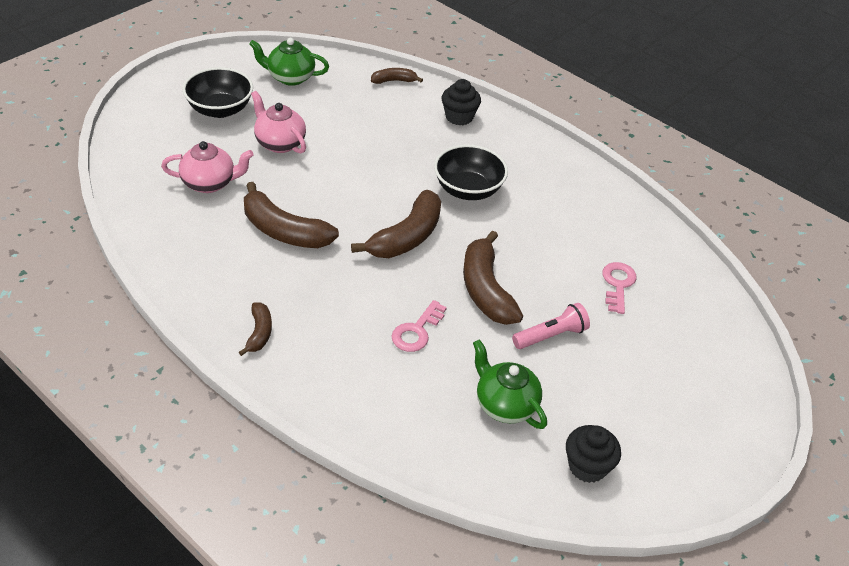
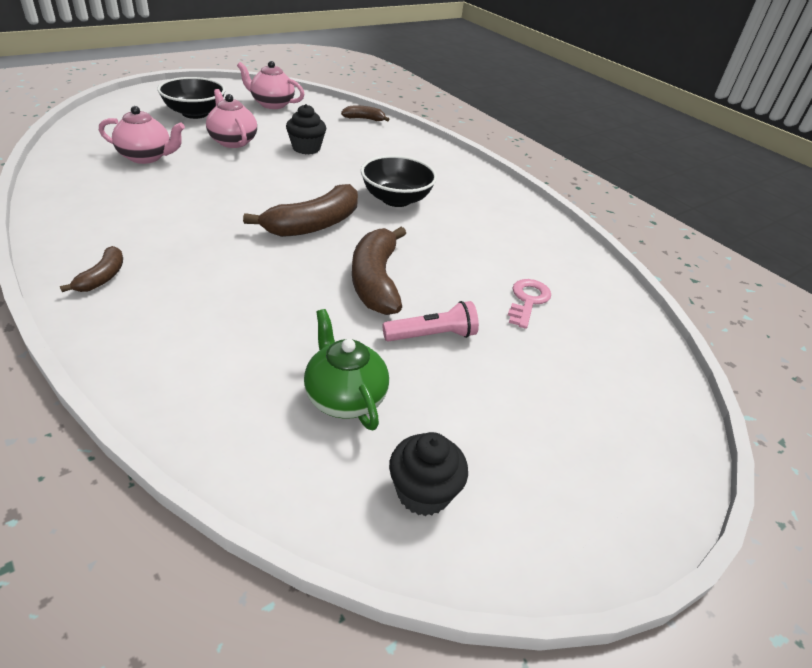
camera: 10 degrees right, 5 degrees down
brown banana [244,182,339,248] -> none
green teapot [249,38,329,86] -> pink teapot [237,61,305,109]
pink key [391,300,447,352] -> none
black cupcake [442,79,481,125] -> black cupcake moved to [286,104,326,155]

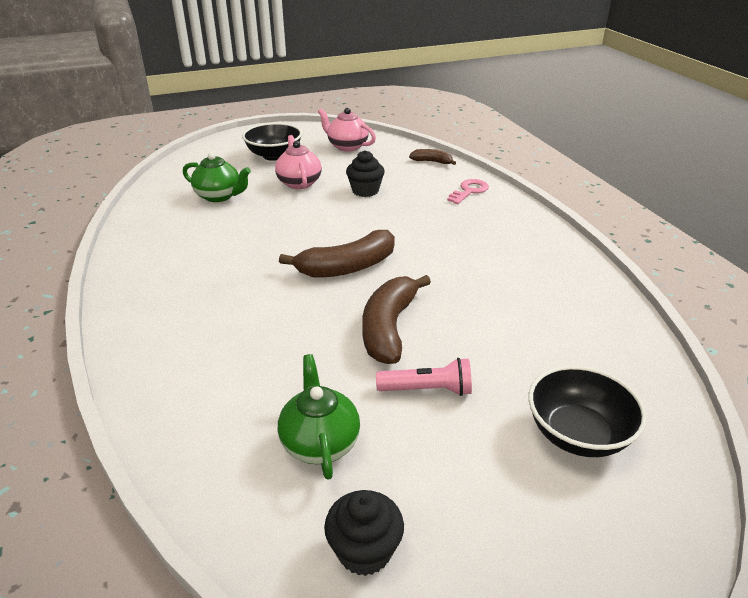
camera: 20 degrees right, 5 degrees down
brown banana [60,246,123,292] -> none
pink teapot [99,106,185,164] -> green teapot [183,152,251,202]
black bowl [361,155,437,207] -> black bowl moved to [528,366,647,457]
pink key [508,279,551,329] -> pink key moved to [447,179,489,204]

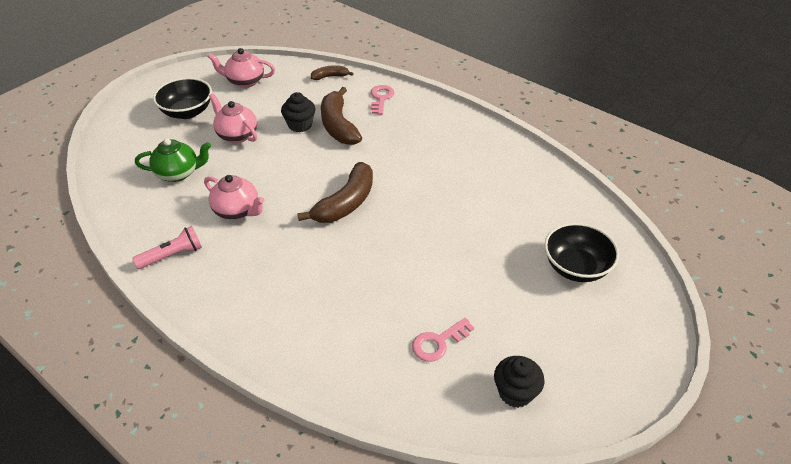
camera: 30 degrees left, 10 degrees up
green teapot [278,354,360,480] -> pink key [412,318,474,362]
brown banana [362,275,431,364] -> brown banana moved to [321,87,362,145]
pink flashlight [376,358,472,396] -> pink flashlight moved to [132,226,202,269]
none -> pink teapot [204,175,264,220]

